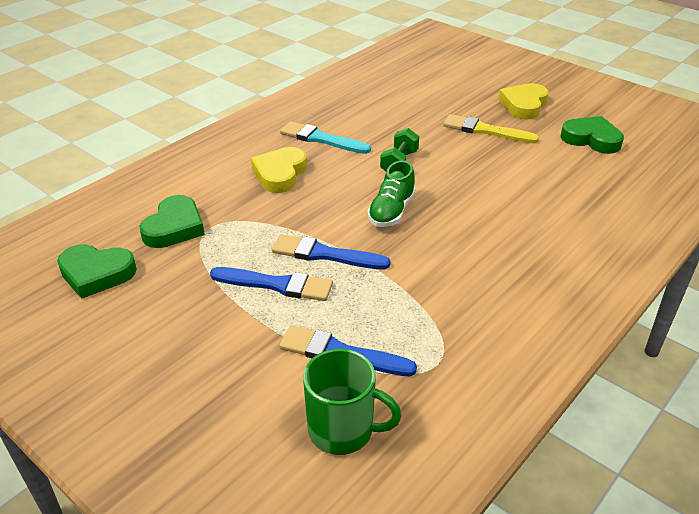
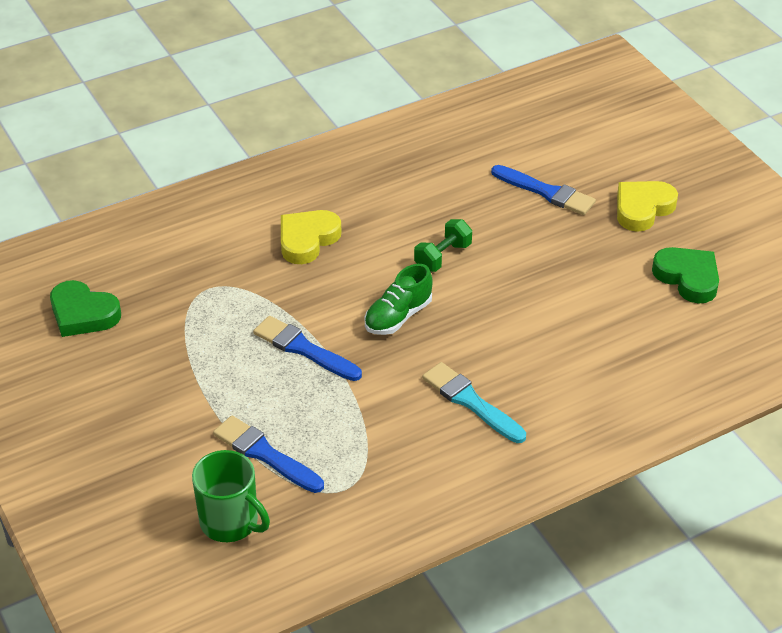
camera: 20 degrees right, 5 degrees up
green heart [140,195,205,248] -> none
blue brush [210,267,333,301] -> blue brush moved to [491,165,596,215]
turquoise brush [280,121,371,154] -> turquoise brush moved to [422,362,526,443]
yellow brush [443,114,539,143] -> none

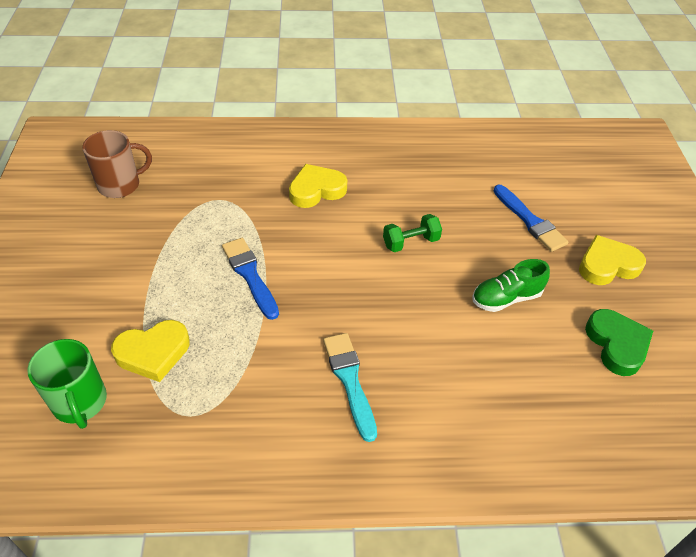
camera: 25 degrees right, 5 degrees up
green heart [50,280,121,337] -> brown mug [82,130,152,198]
blue brush [213,416,324,493] -> yellow heart [111,320,190,382]
green shoe [365,264,433,335] -> green shoe moved to [472,259,550,312]

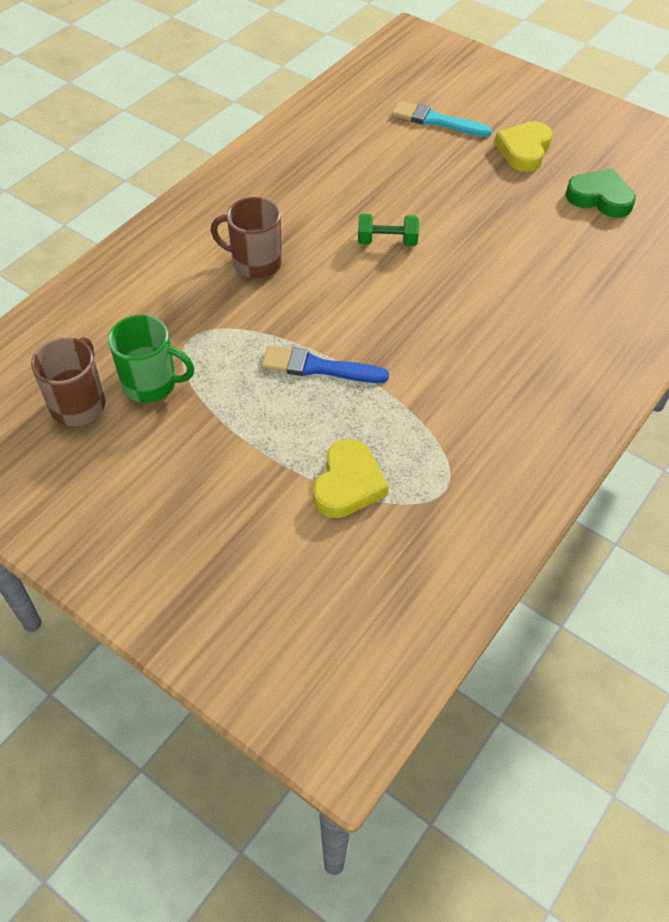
camera: 50 degrees left, 5 degrees up
green mug [27,339,107,429] -> green mug moved to [108,315,194,403]
yellow heart [289,164,347,208] -> brown mug [211,197,282,279]
turquoise brush [323,333,377,442] -> turquoise brush moved to [392,101,492,137]
green dumbbell [383,214,442,252] -> green dumbbell turned 75 degrees clockwise [358,214,419,246]
green shoe [472,259,550,312] -> none
blue brush [494,185,569,252] -> none

